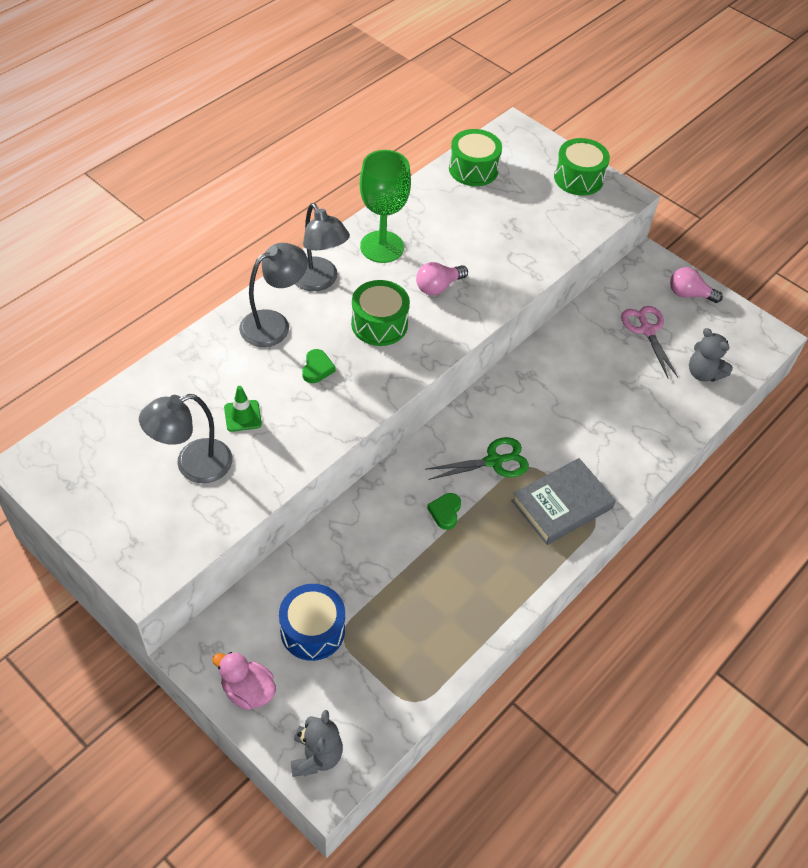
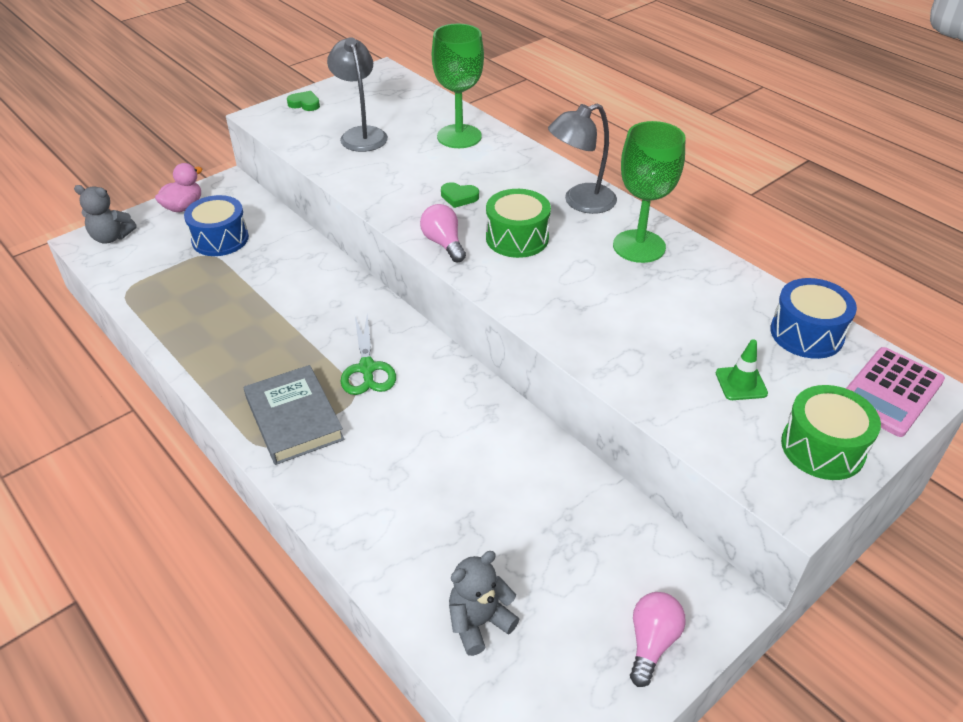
camera: 100 degrees right, 10 degrees down
green traffic cone [224,386,262,432] -> green traffic cone moved to [716,339,768,400]
grey lamp [239,243,308,347] -> none
pink light bulb [416,262,468,296] -> pink light bulb moved to [420,204,466,262]
green heart [427,493,461,530] -> green heart moved to [287,91,320,111]
green drum [449,129,502,186] -> blue drum [770,278,857,359]
pink scissors [621,306,678,378] -> none
none -> green goblet [432,24,484,148]
none -> pink calculator [846,347,945,437]

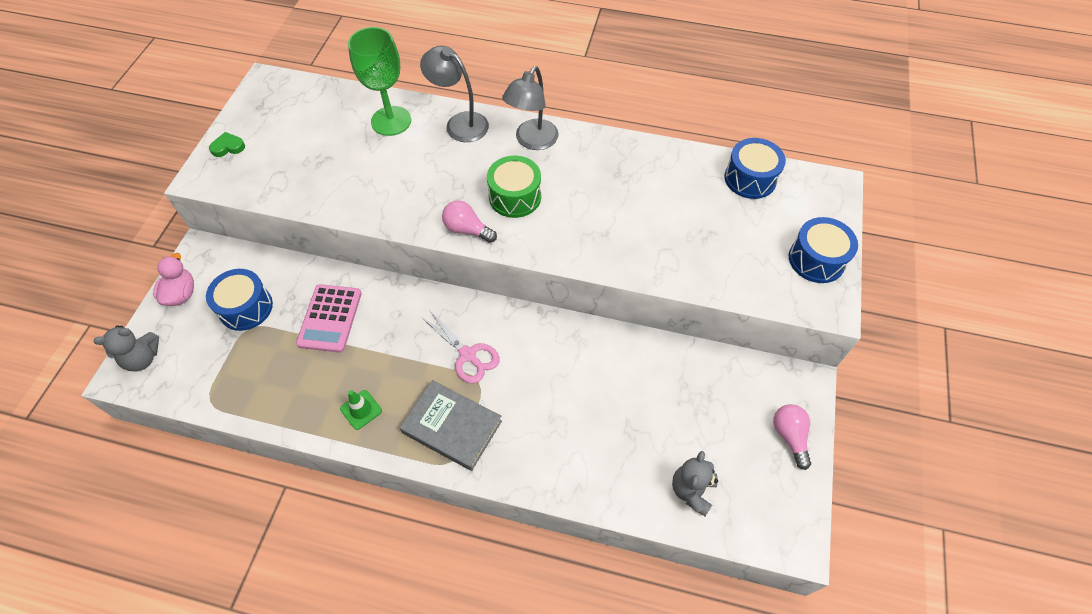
camera: 35 degrees left, 15 degrees up
grey lamp [327,37,388,152] -> grey lamp moved to [420,46,489,142]
green scissors [341,315,396,395] -> pink scissors [421,310,500,383]
green heart [441,182,479,208] -> none
green goblet [613,121,686,263] -> none
green traffic cone [716,339,768,400] -> green traffic cone moved to [340,390,382,430]
green drum [781,385,881,480] -> blue drum [789,217,858,283]
pink calculator [846,347,945,437] -> pink calculator moved to [296,284,362,353]

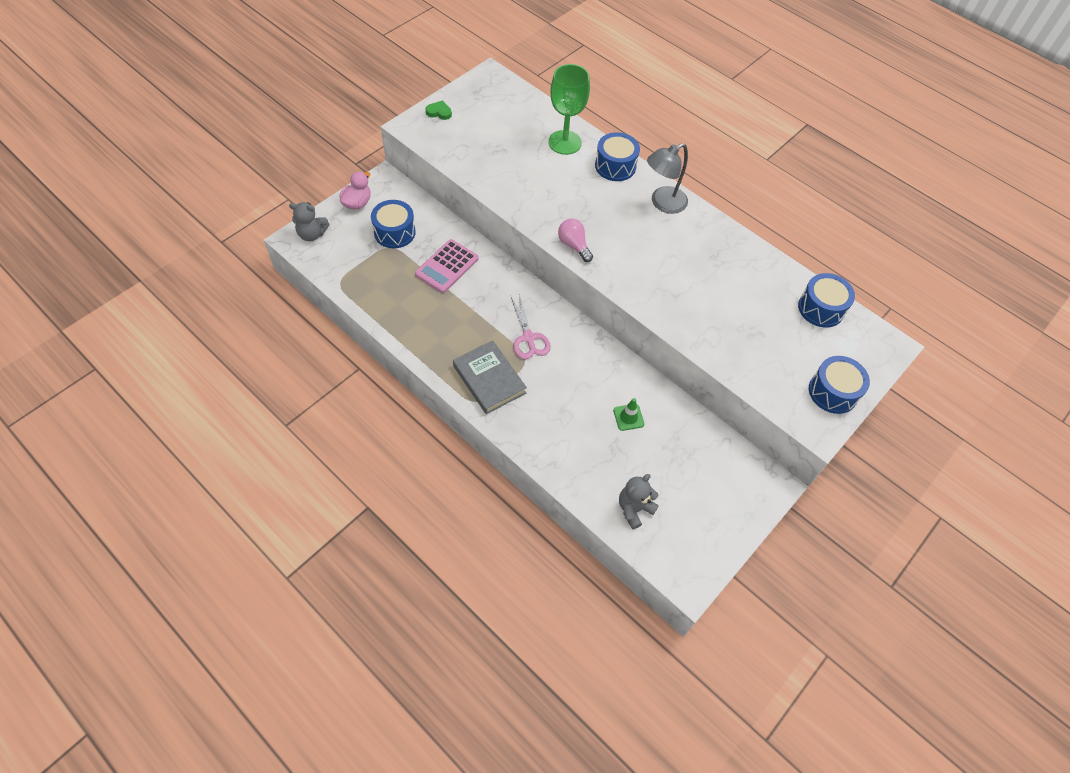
camera: 25 degrees right, 0 degrees up
green traffic cone [340,390,382,430] -> green traffic cone moved to [613,398,644,431]
grey lamp [420,46,489,142] -> blue drum [595,132,640,181]
green drum [487,156,541,218] -> none
pink light bulb [773,404,811,470] -> none

